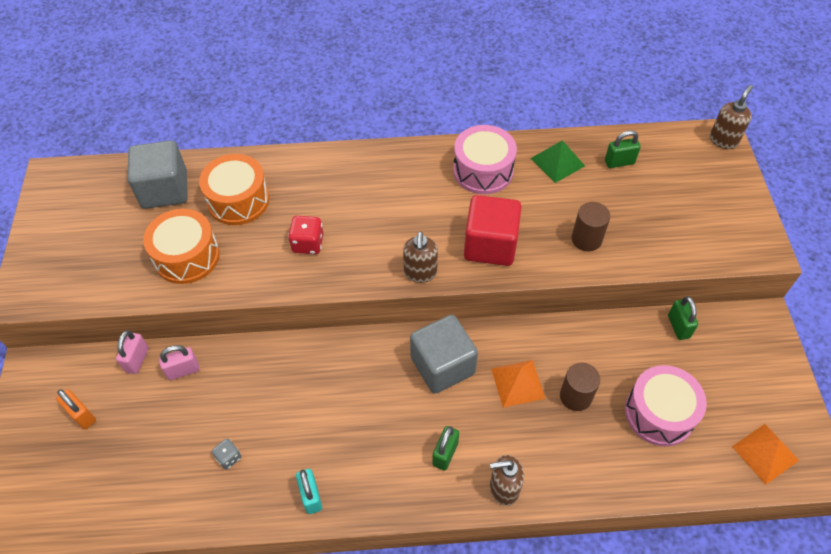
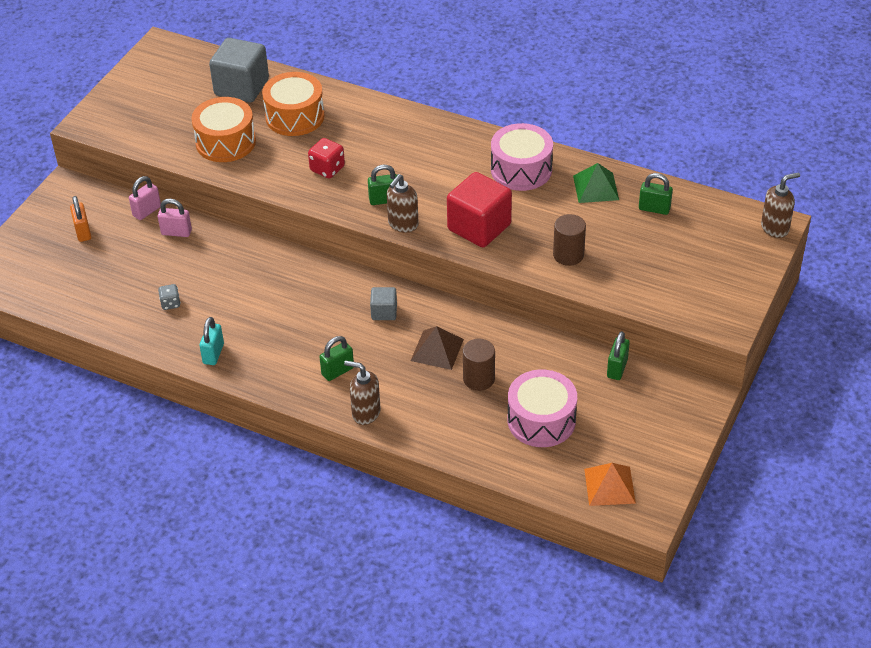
camera: 30 degrees right, 10 degrees down
grey cube [410,315,478,394] -> grey cube [370,287,397,320], size x0.51
orange pyramid [491,360,545,408] -> brown pyramid [411,326,464,370]
none -> green padlock [368,165,397,205]

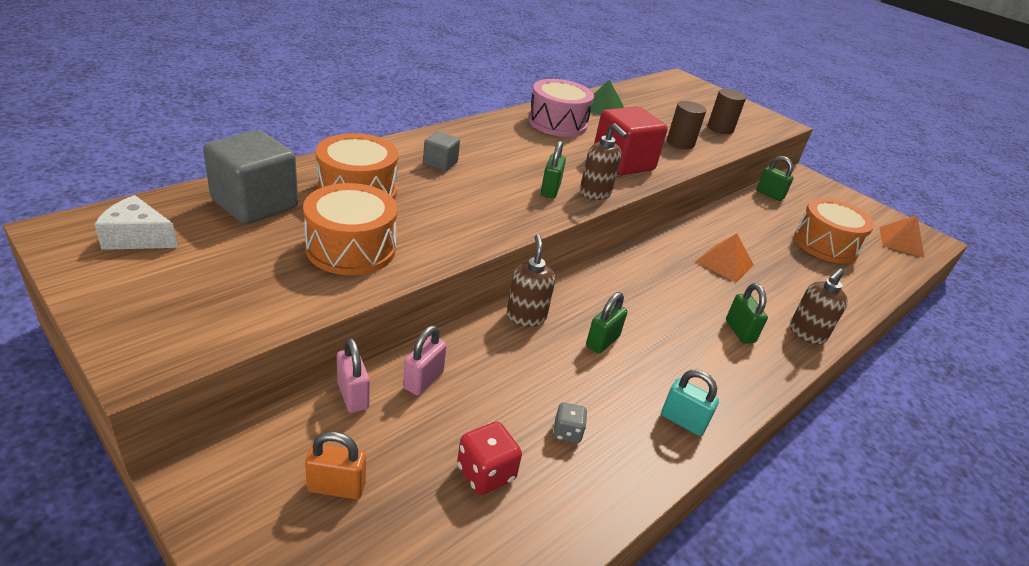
camera: 75 degrees left, 10 degrees down
red dice [308,138,345,178] -> red dice moved to [457,422,522,495]
grey cube [370,287,397,320] -> grey cube moved to [423,132,460,171]
brown pyramid [411,326,464,370] -> orange pyramid [695,233,754,282]
brown cylinder [463,339,495,391] -> brown cylinder moved to [708,89,746,134]
pink drum [508,369,577,447] -> orange drum [794,198,874,263]
green padlock [639,173,673,215] -> green padlock moved to [586,292,628,354]
brown soap dispenser [761,172,800,238] -> brown soap dispenser moved to [506,234,555,327]
none -> white cheese [95,195,178,250]

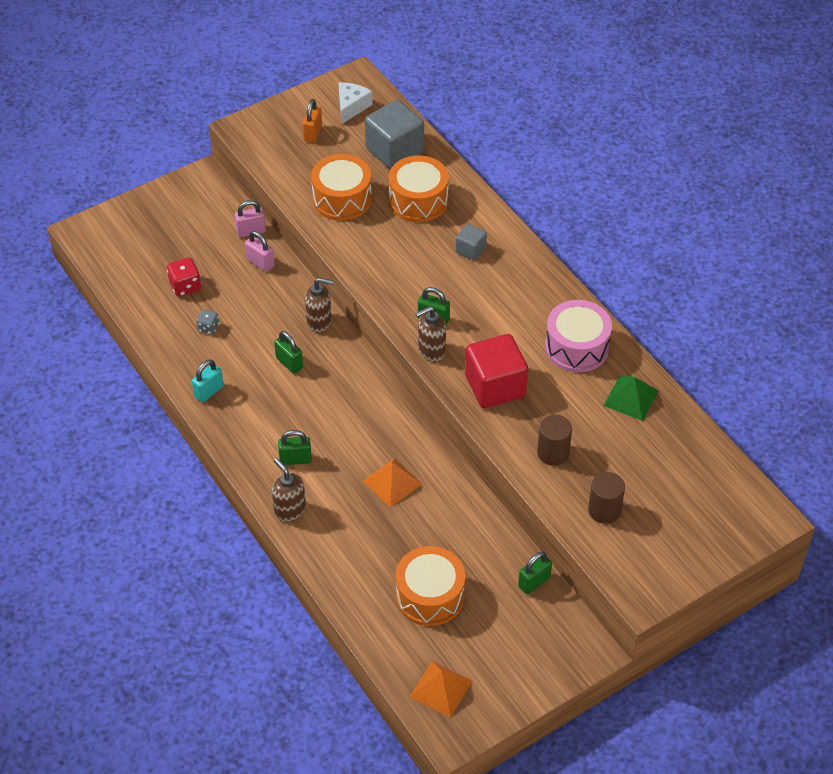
camera: 105 degrees right, 15 degrees up
orange padlock [305,431,366,499] -> orange padlock moved to [302,99,322,143]

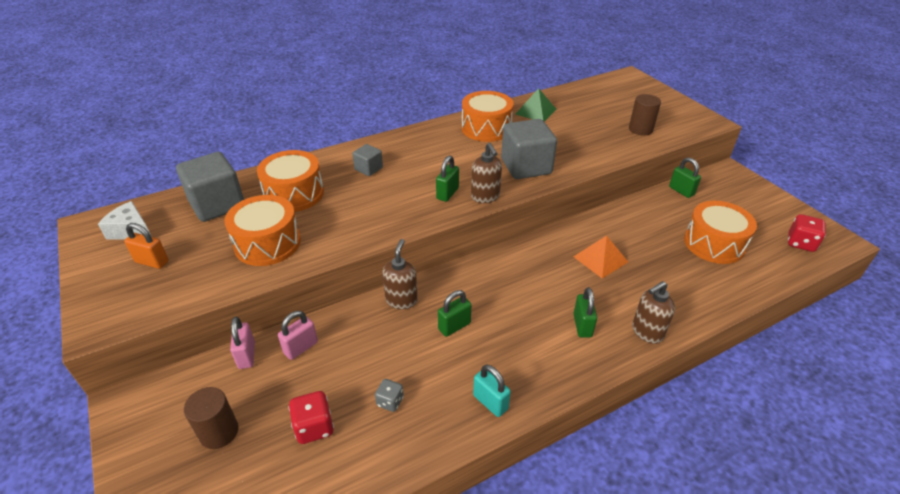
camera: 85 degrees left, 10 degrees down
orange pyramid [410,661,472,718] -> red dice [788,214,826,252]
red cube [465,334,528,408] -> grey cube [501,119,557,179]
brown cylinder [537,415,572,466] -> brown cylinder moved to [184,387,239,449]
pink drum [545,300,612,372] -> orange drum [462,91,514,142]

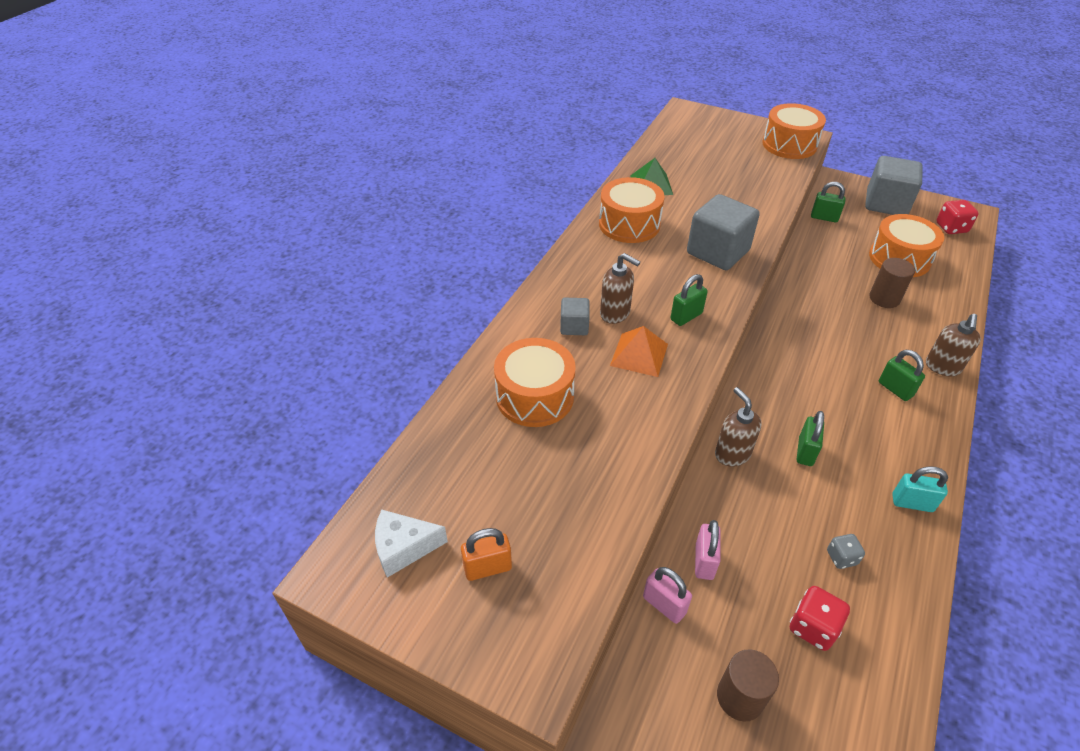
camera: 35 degrees left, 5 degrees up
grey cube [176,152,244,222] -> grey cube moved to [865,156,923,215]
orange drum [224,195,301,266] -> orange drum moved to [762,103,826,159]
green padlock [436,156,459,202] -> green padlock turned 60 degrees clockwise [670,274,708,326]
brown soap dispenser [471,143,502,203] -> brown soap dispenser moved to [600,253,640,324]
orange pyramid [573,236,628,278] -> orange pyramid moved to [610,326,668,377]
brown cylinder [629,94,661,136] -> brown cylinder moved to [869,258,915,308]

